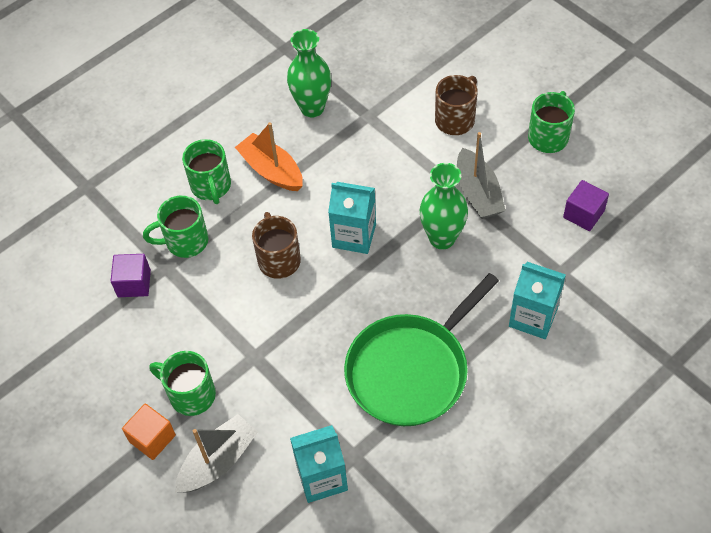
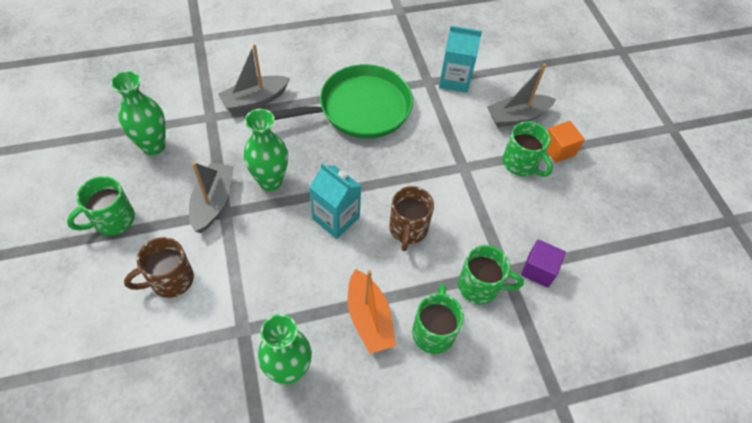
camera: 160 degrees left, 0 degrees up
turquoise carton [509,262,566,339] -> grey boat [218,44,290,113]
purple cube [563,180,609,231] -> green vase [111,71,166,155]

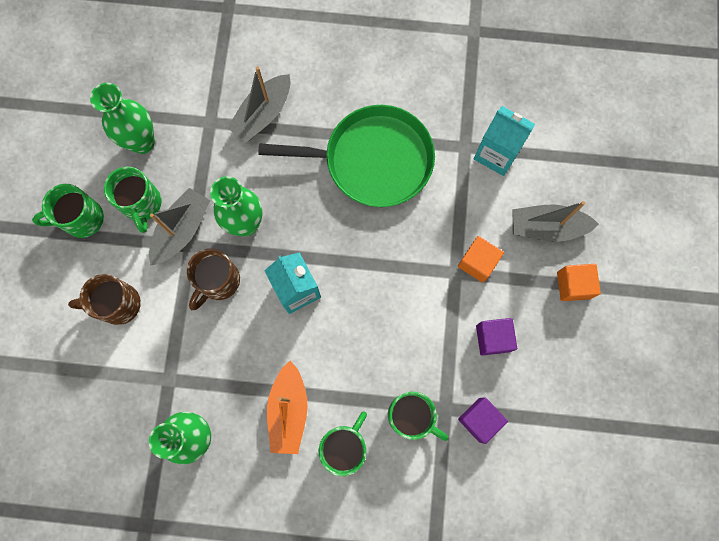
camera: 25 degrees right, 20 degrees up
grey boat [218,44,290,113] -> grey boat turned 45 degrees counterclockwise [227,66,290,143]
brown mug [389,186,434,251] -> brown mug moved to [187,248,240,310]
green mug [502,121,553,177] -> green mug moved to [104,167,162,233]
none -> orange cube [458,236,504,283]
none -> purple cube [476,318,517,356]

